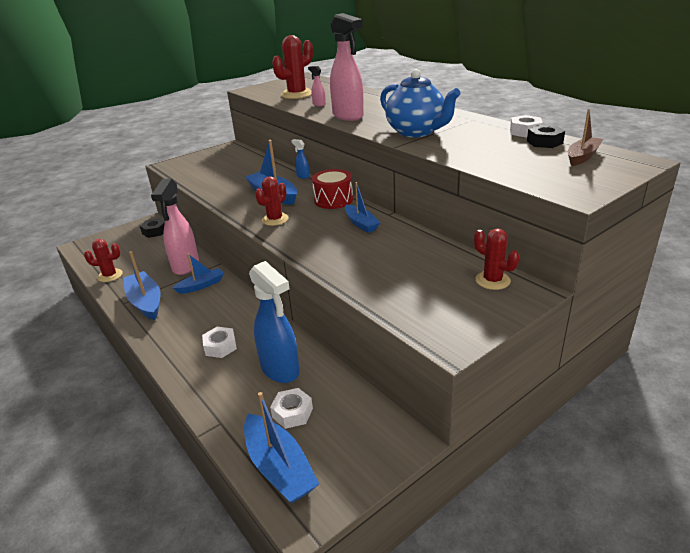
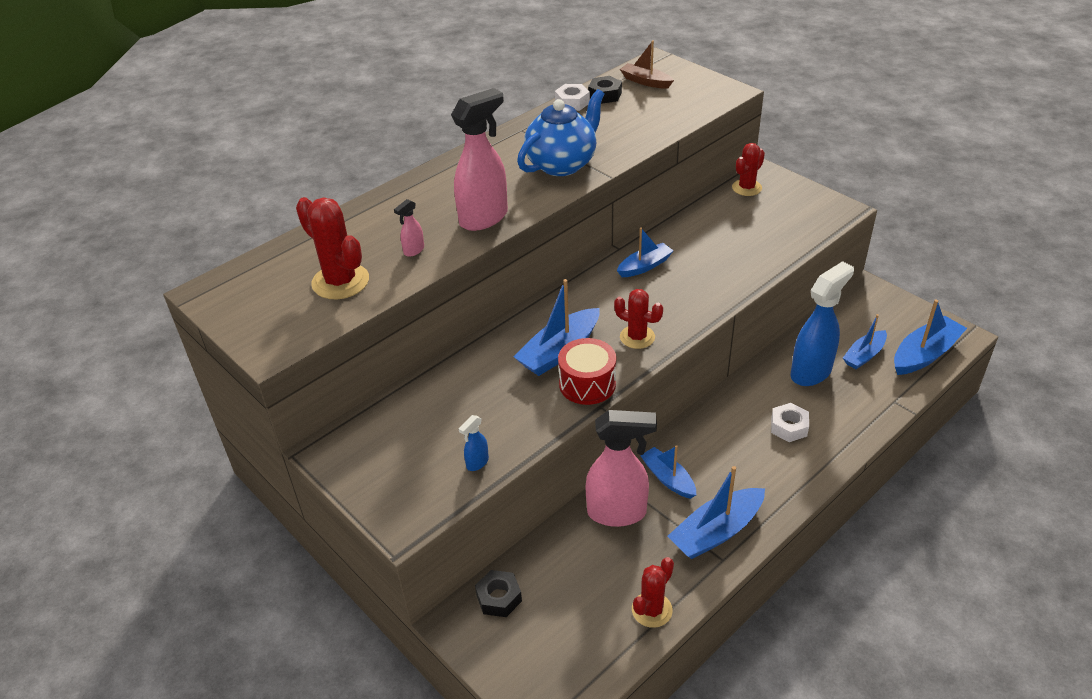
camera: 95 degrees left, 10 degrees up
red cactus [84,239,123,282] -> red cactus turned 45 degrees clockwise [632,557,674,628]
white nut [270,388,313,429] -> blue boat [843,314,887,369]
blue spray bottle [291,139,310,179] -> blue spray bottle moved to [459,415,489,471]
red drum [312,169,353,209] -> red drum moved to [558,338,616,405]

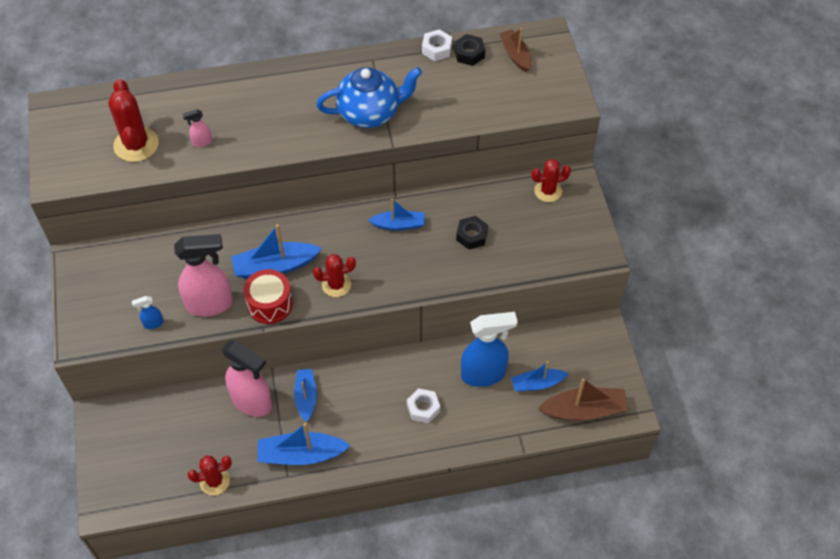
camera: 30 degrees right, 15 degrees up
pink spray bottle [451,88,508,231] -> pink spray bottle moved to [174,234,233,316]
black nut [475,570,522,617] -> black nut moved to [456,216,488,249]
red cactus [614,289,663,349] -> red cactus turned 75 degrees counterclockwise [313,254,356,297]
blue boat [894,299,967,375] -> brown boat [538,378,629,421]

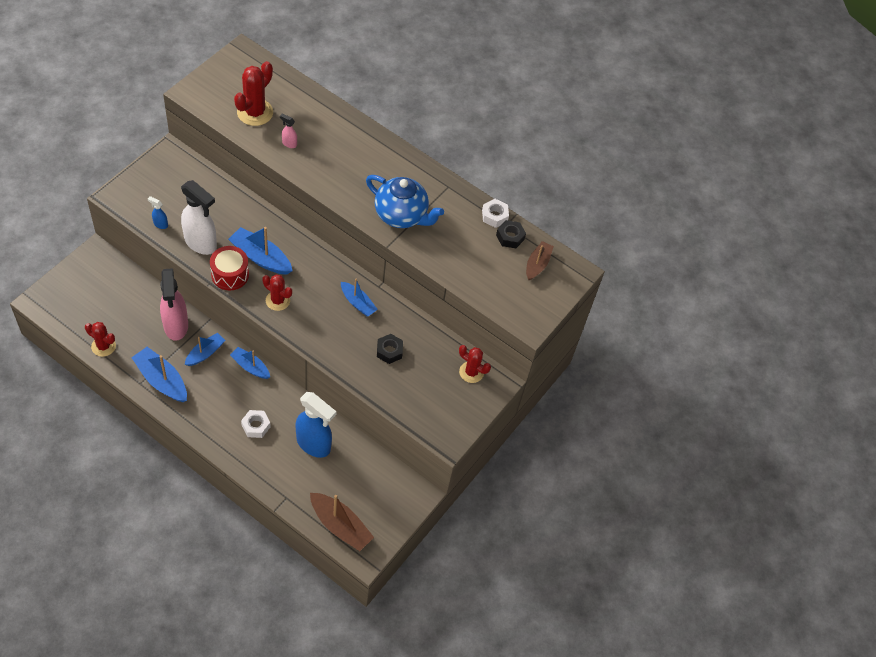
camera: 40 degrees right, 0 degrees up
pink spray bottle [174,234,233,316] -> white spray bottle [181,180,217,255]
blue boat [511,361,569,392] -> blue boat moved to [230,347,270,379]

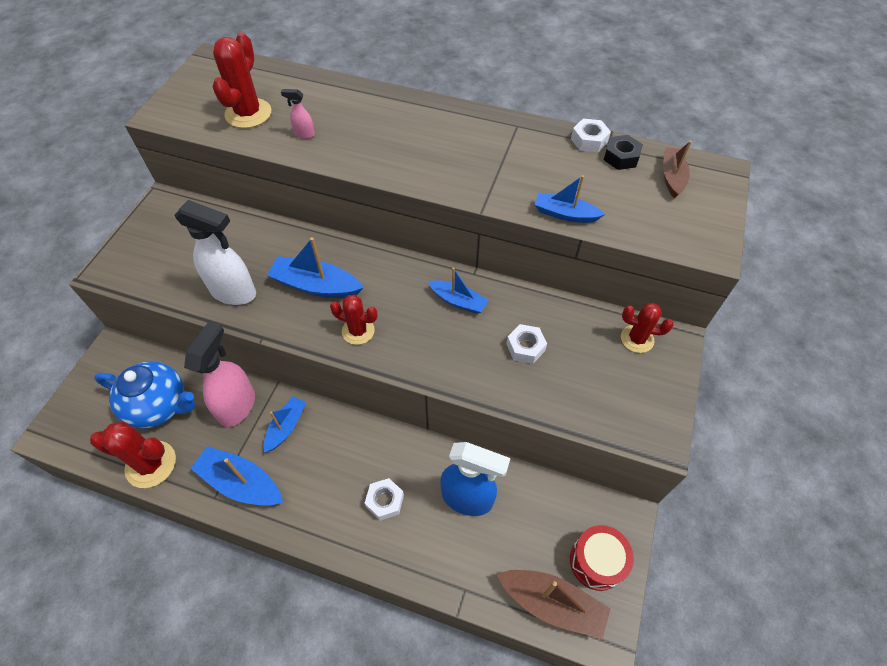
camera: 10 degrees left, 0 degrees up
red cactus [85,322,116,357] -> red cactus [90,422,176,488], size x1.53
blue spray bottle [148,196,168,229] -> none
pink spray bottle [160,268,188,341] -> pink spray bottle turned 135 degrees counterclockwise [184,321,255,427]
red drum [210,246,249,290] -> red drum moved to [570,525,634,591]
blue boat [230,347,270,379] -> blue boat moved to [534,175,605,223]
blue teapot [366,175,444,228] -> blue teapot moved to [94,361,195,429]
black nut [377,334,403,364] -> white nut [506,324,547,364]

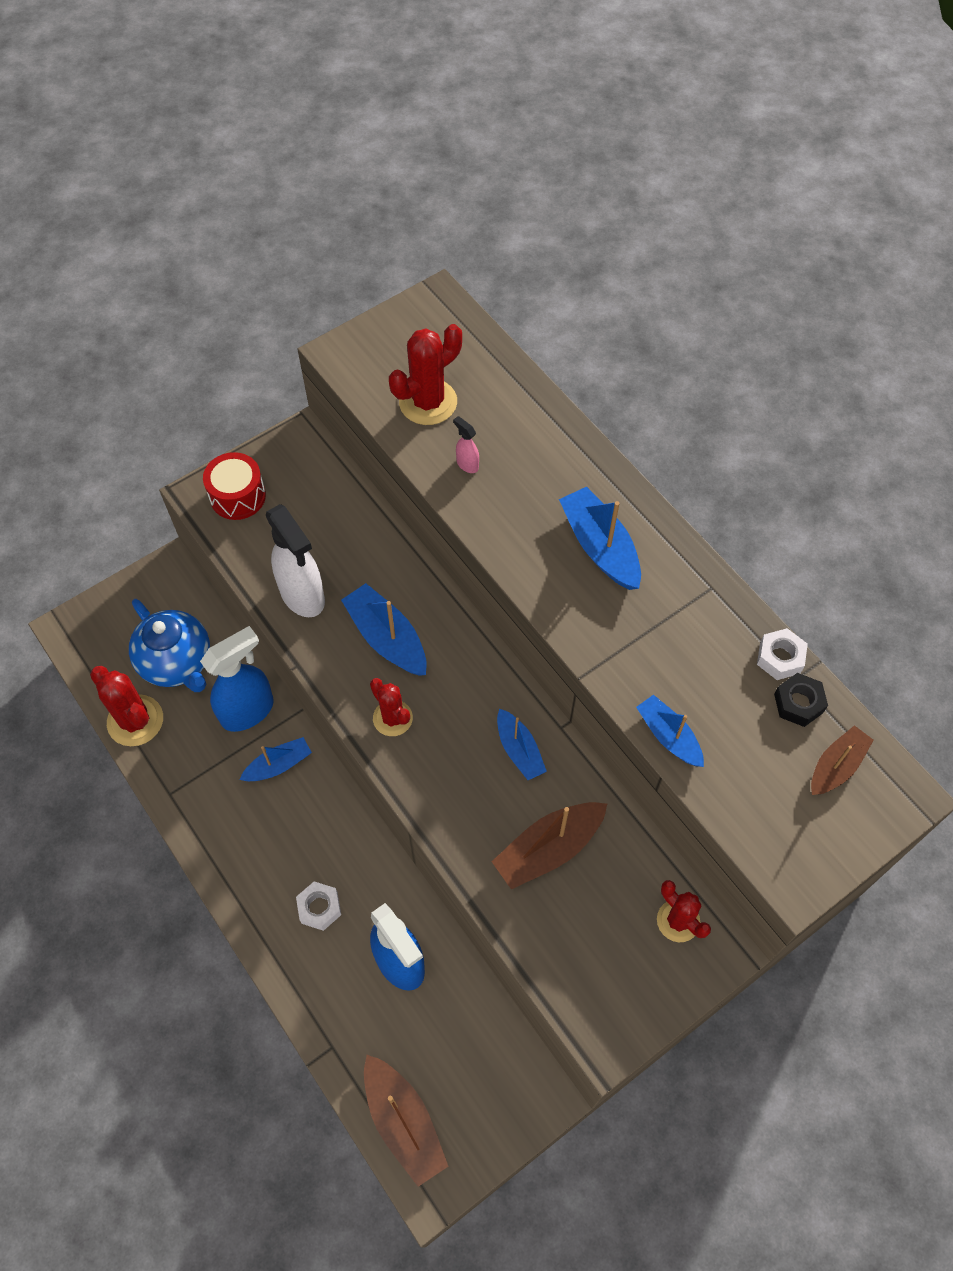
camera: 35 degrees right, 5 degrees up
pink spray bottle [184,321,255,427] -> blue spray bottle [200,626,274,732]
blue boat [190,446,283,506] -> blue boat moved to [559,487,641,590]
white nut [506,324,547,364] -> brown boat [491,802,607,890]
red drum [570,525,634,591] -> red drum moved to [203,452,266,520]

